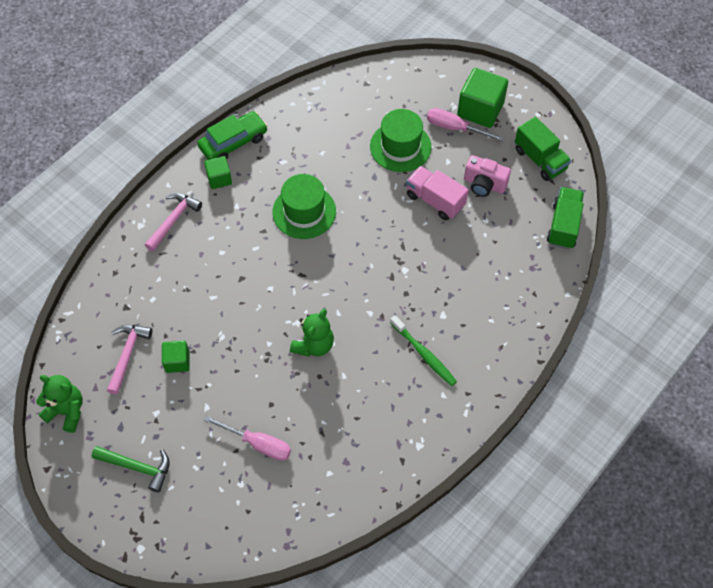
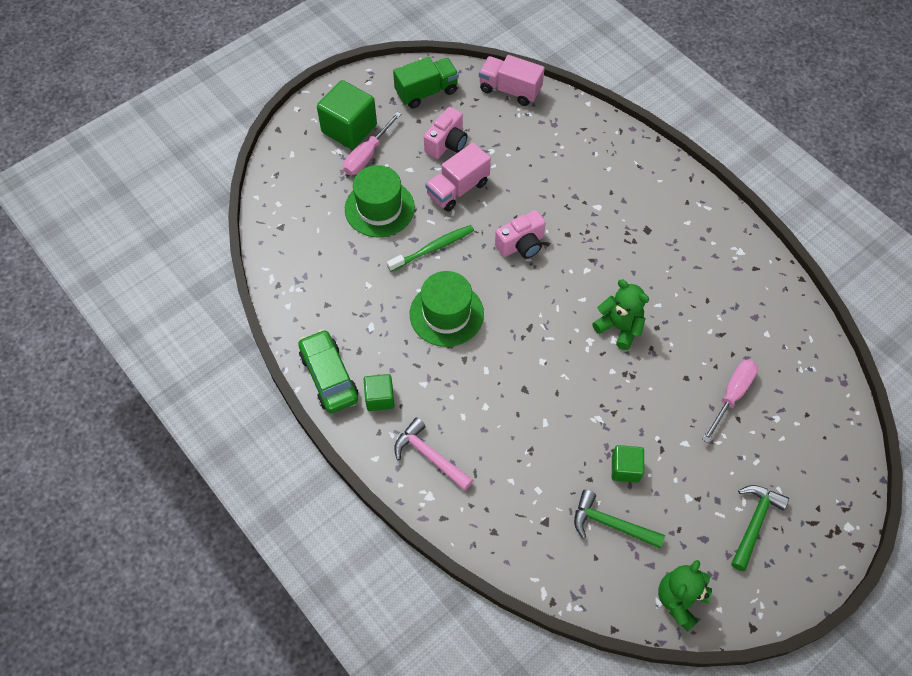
camera: 80 degrees left, 0 degrees up
pink hammer [107,325,152,395] -> green hammer [574,490,665,549]
green toothbrush [390,315,457,386] -> green toothbrush moved to [387,225,474,272]
green truck [547,187,584,249] -> pink truck [479,55,545,106]
none -> pink camera [495,210,546,259]

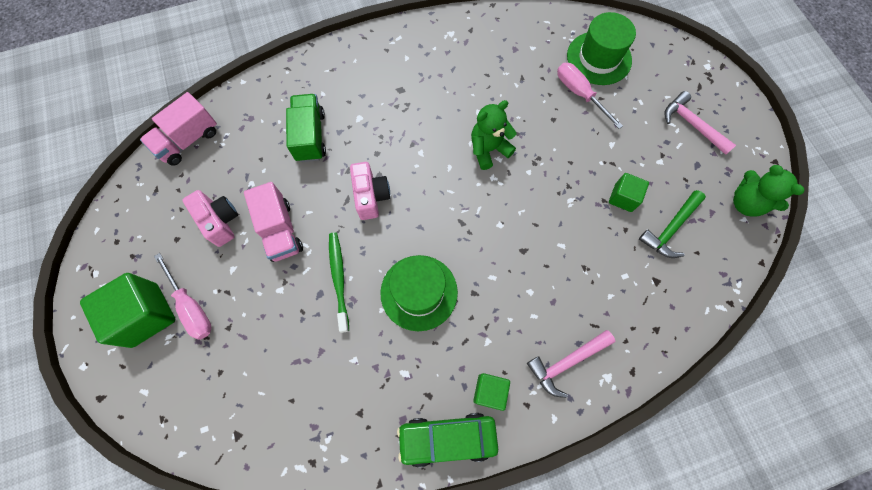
camera: 70 degrees left, 10 degrees up
green hat [345,165,415,237] -> green hat moved to [567,12,636,85]
green truck [393,57,459,109] -> green truck moved to [286,94,326,162]
green hammer [731,485,789,571] -> pink hammer [665,91,736,155]

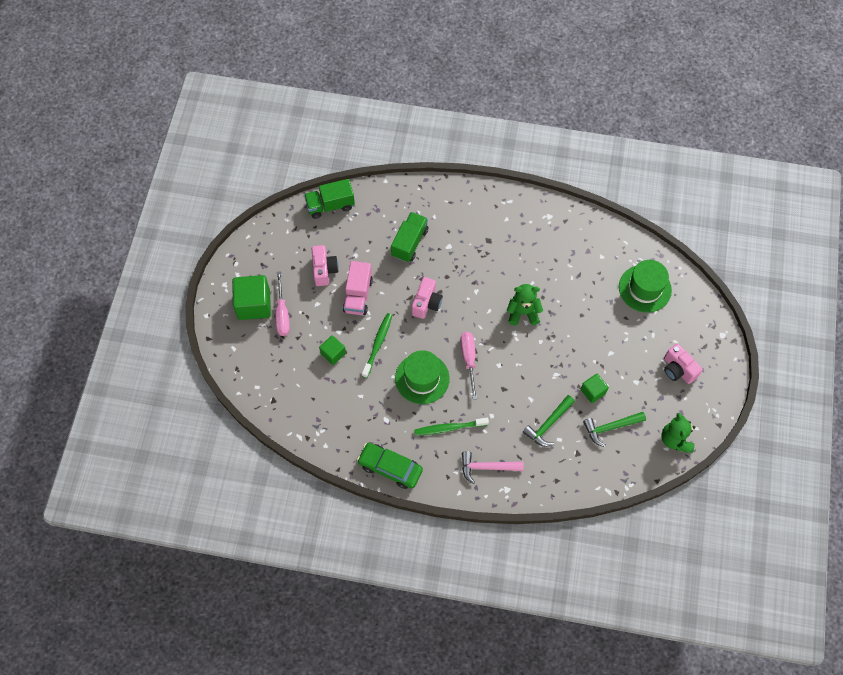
camera: 30 degrees right, 5 degrees down
pink truck [140,92,217,166] -> green truck [304,179,355,219]
green cube [473,373,510,411] -> green cube moved to [319,335,346,365]
pink screwdriver [557,63,623,129] -> pink screwdriver moved to [460,332,477,400]
pink hammer [665,91,736,155] -> pink camera [664,343,703,384]
none -> green toothbrush [414,418,489,435]
none -> green hammer [523,395,575,447]

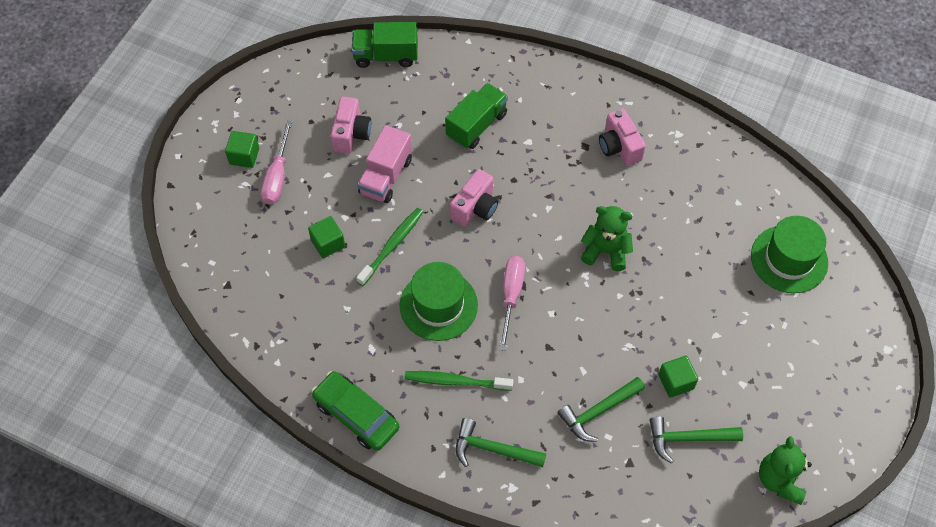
camera: 15 degrees right, 5 degrees down
green cube [232,275,271,320] -> green cube [225,131,259,168], size x0.56
pink hammer [462,451,524,484] -> green hammer [456,418,546,467]
pink camera [664,343,703,384] -> pink camera moved to [599,108,646,166]

